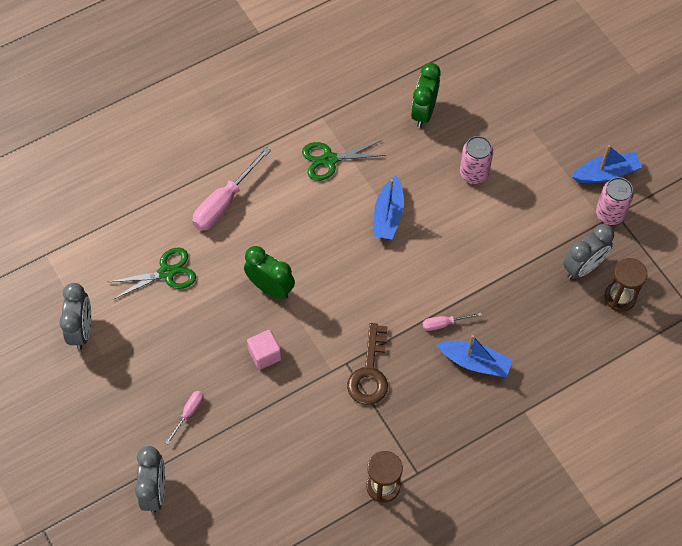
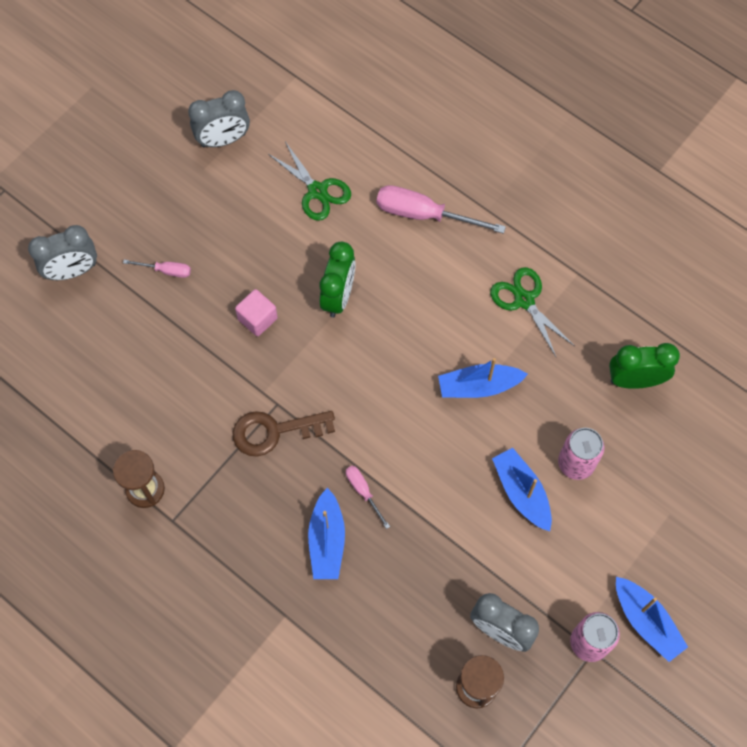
camera: 70 degrees right, 5 degrees up
none -> blue boat [492,448,552,532]

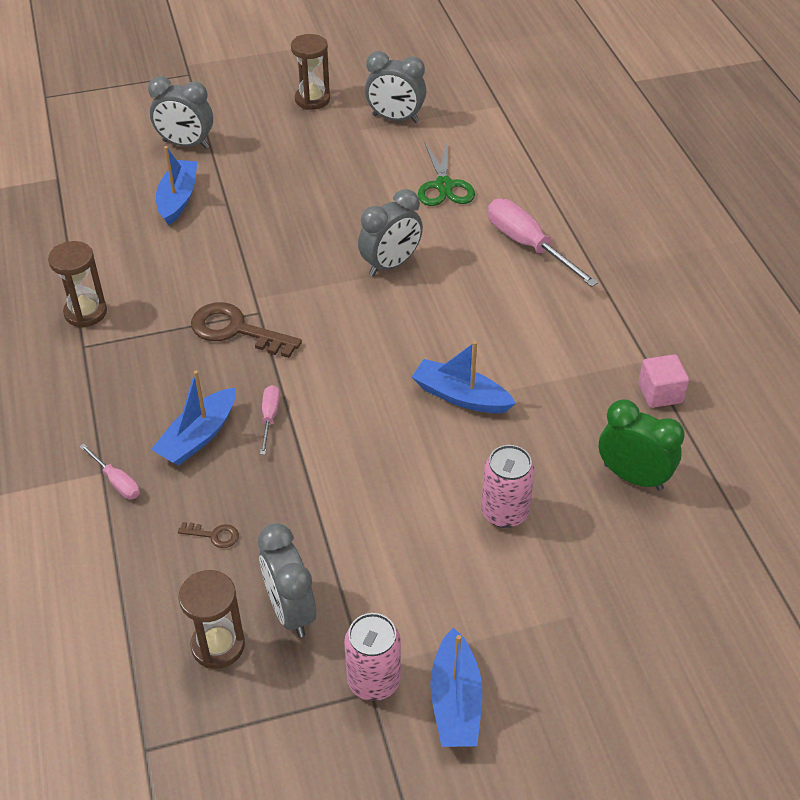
camera: 35 degrees right, 20 degrees down
pink screwdriver [123,260,191,278] -> pink screwdriver moved to [79,443,140,499]
pink cube [235,289,278,336] -> pink cube moved to [638,354,689,408]
green clock [320,242,356,317] -> grey clock [358,189,423,276]
green scissors [490,267,574,357] -> none
blue boat [492,448,552,532] -> blue boat moved to [156,146,197,225]
none -> brown key [178,522,239,548]
none -> brown hourglass [291,34,330,110]

